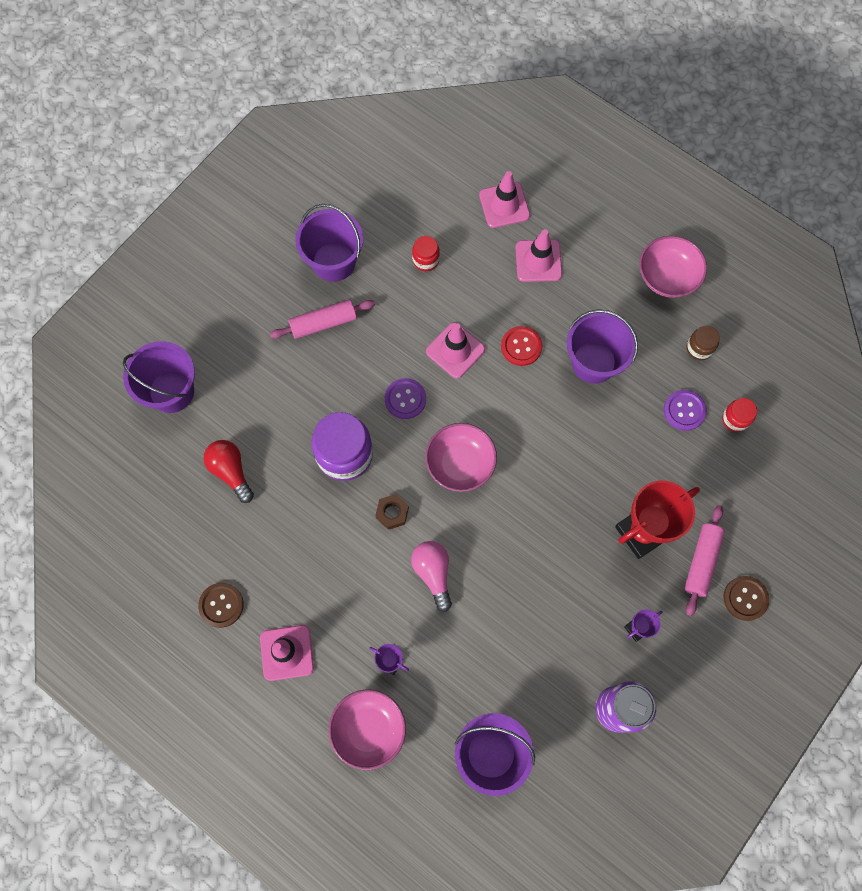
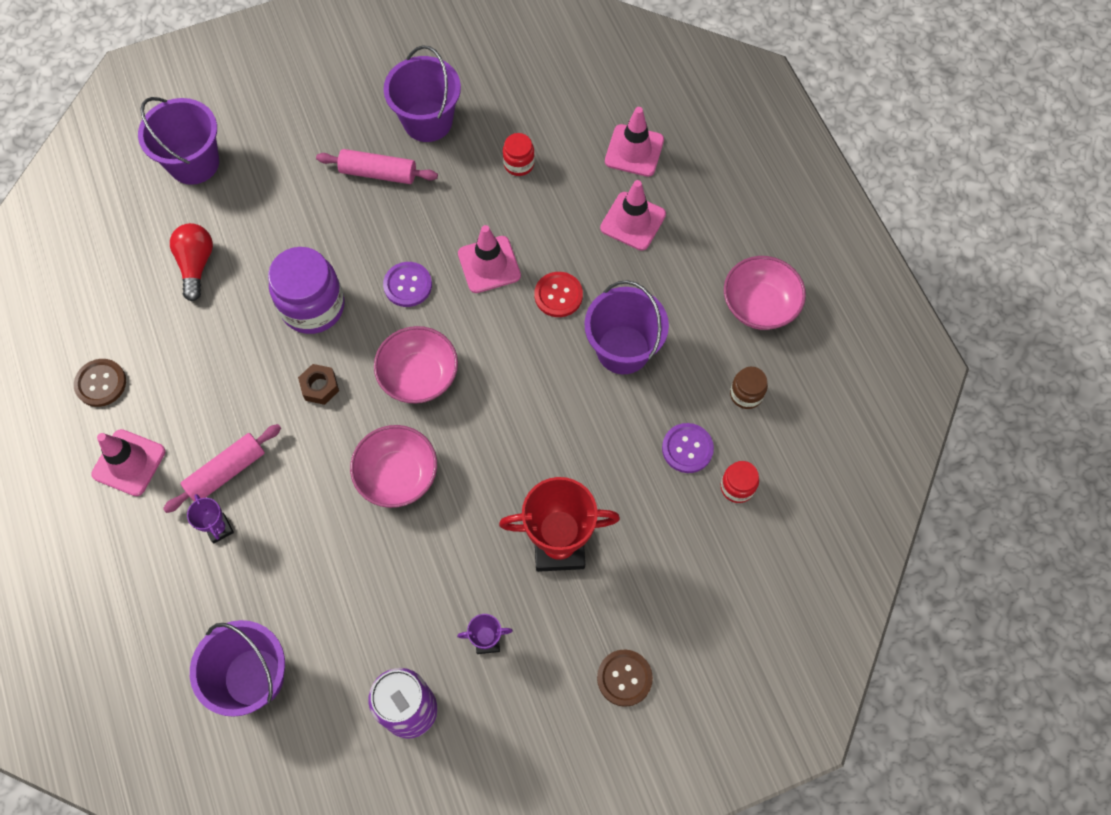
camera: 30 degrees right, 5 degrees down
pink bowl [329,690,406,770] -> pink bowl moved to [350,425,437,508]
pink light bulb [411,541,452,612] -> none
pink rolling pin [684,505,725,616] -> pink rolling pin moved to [163,424,281,513]

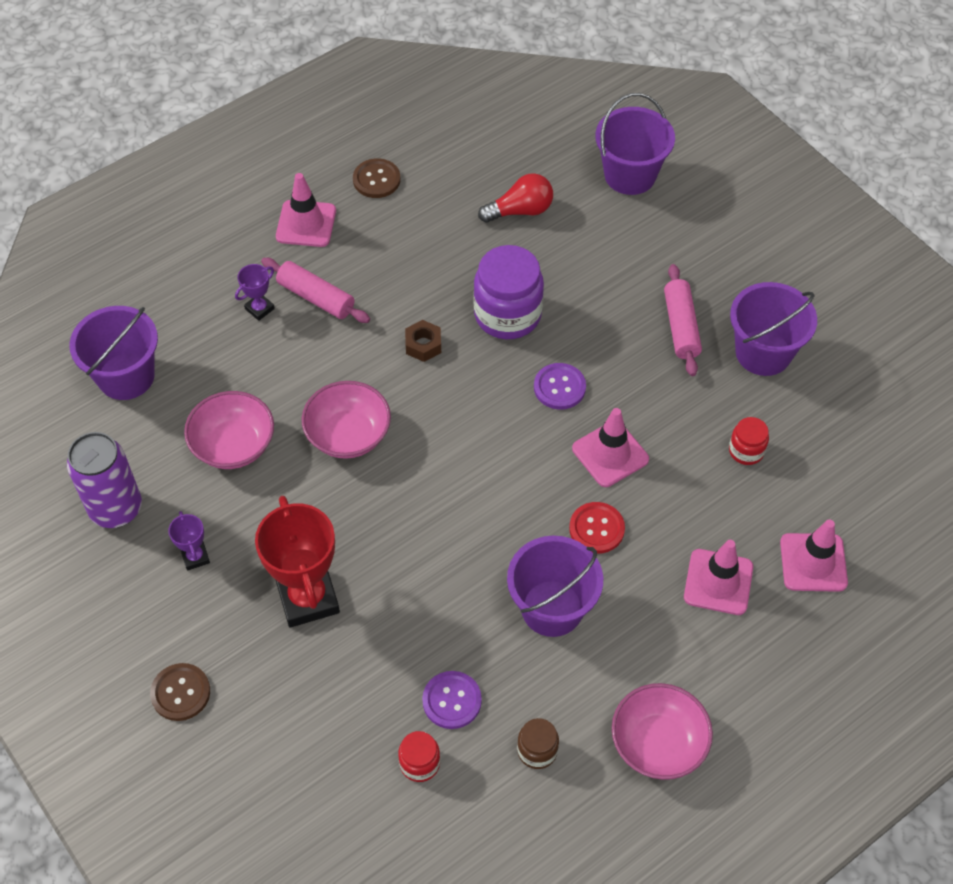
camera: 75 degrees right, 10 degrees down
pink bowl [374,326,458,403] -> pink bowl moved to [184,391,274,469]

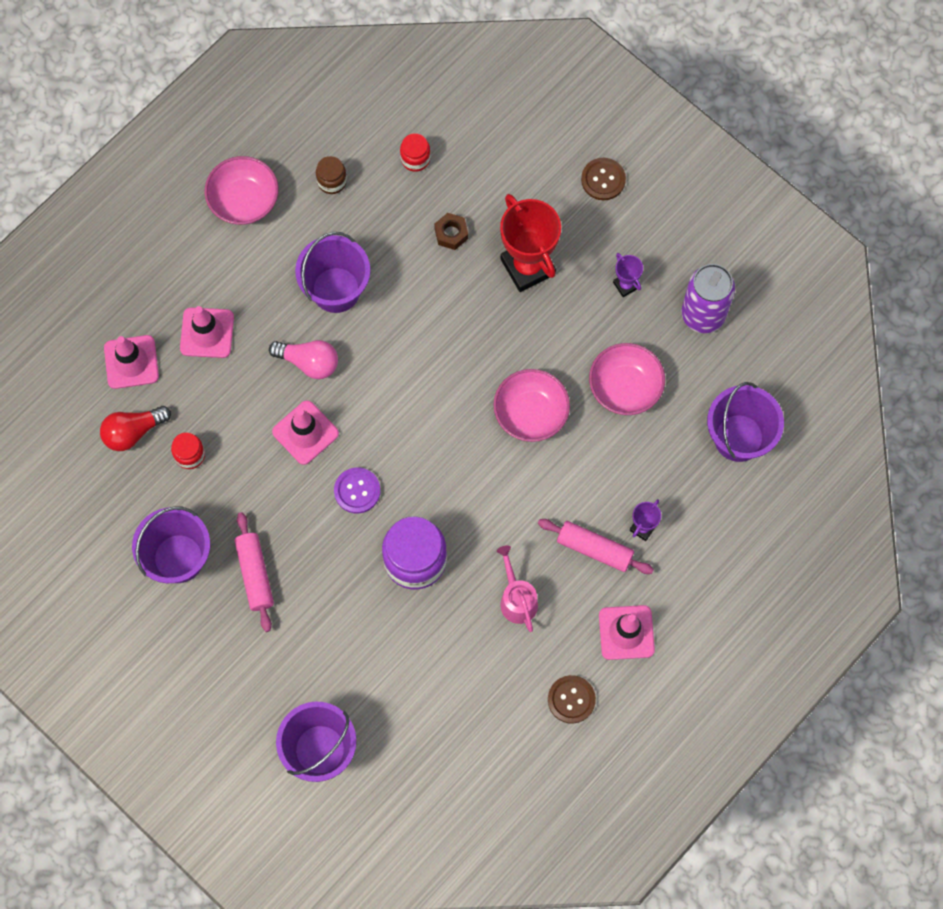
camera: 170 degrees right, 15 degrees up
brown nut [405,320,441,362] -> brown nut moved to [434,213,468,250]
purple button [422,671,482,729] -> none
red light bulb [478,173,553,223] -> red light bulb moved to [100,406,171,451]
red button [569,502,625,554] -> pink light bulb [269,340,338,379]
none -> pink watering can [497,546,538,632]

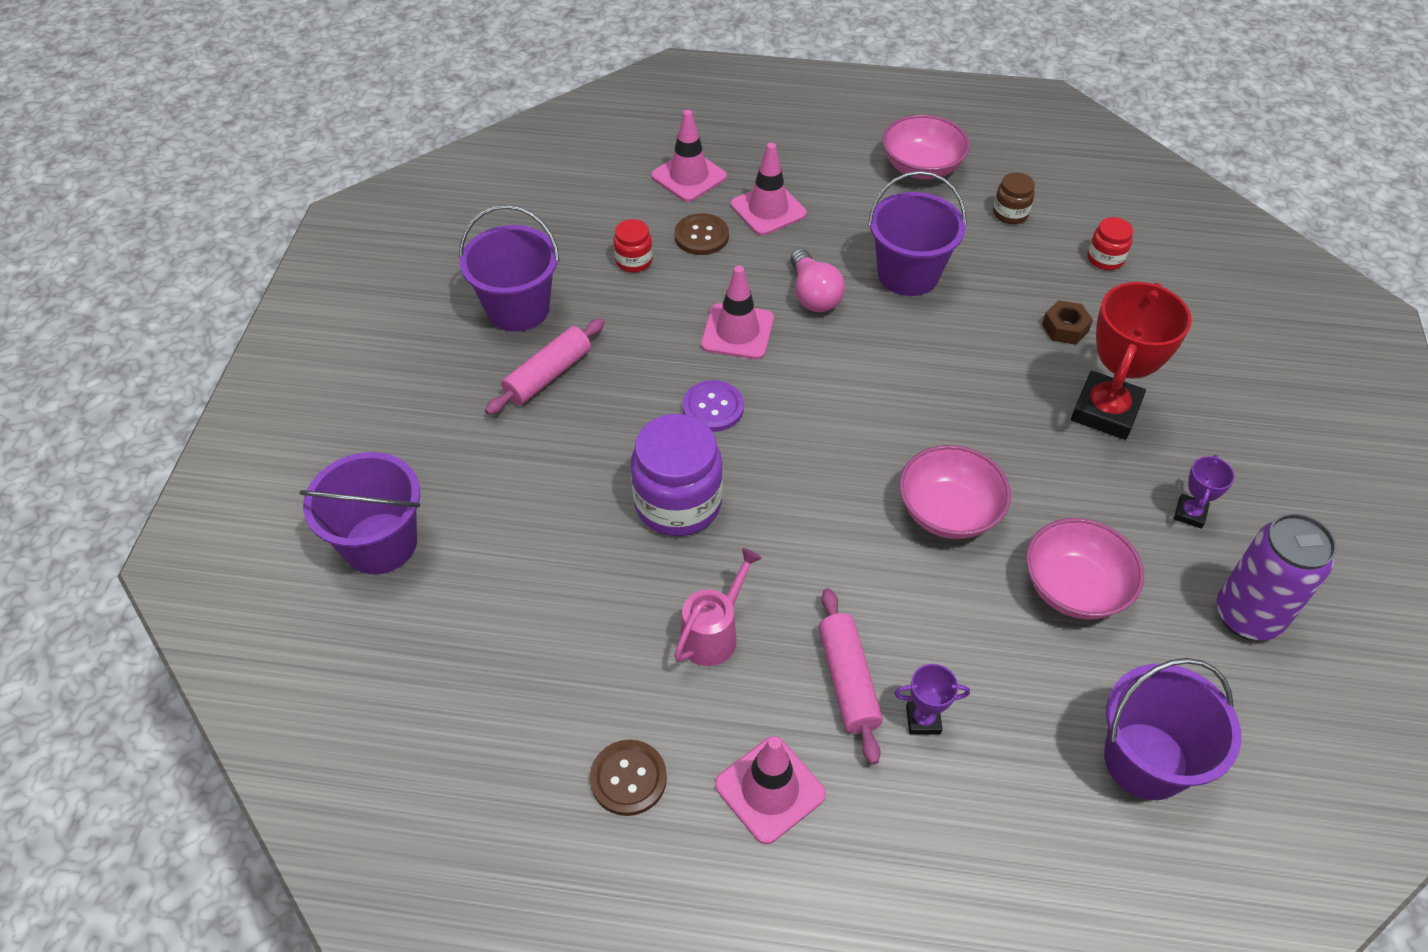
camera: 55 degrees right, 20 degrees down
red light bulb [100,406,171,451] -> none
brown button [581,158,626,200] -> brown button moved to [675,213,729,255]

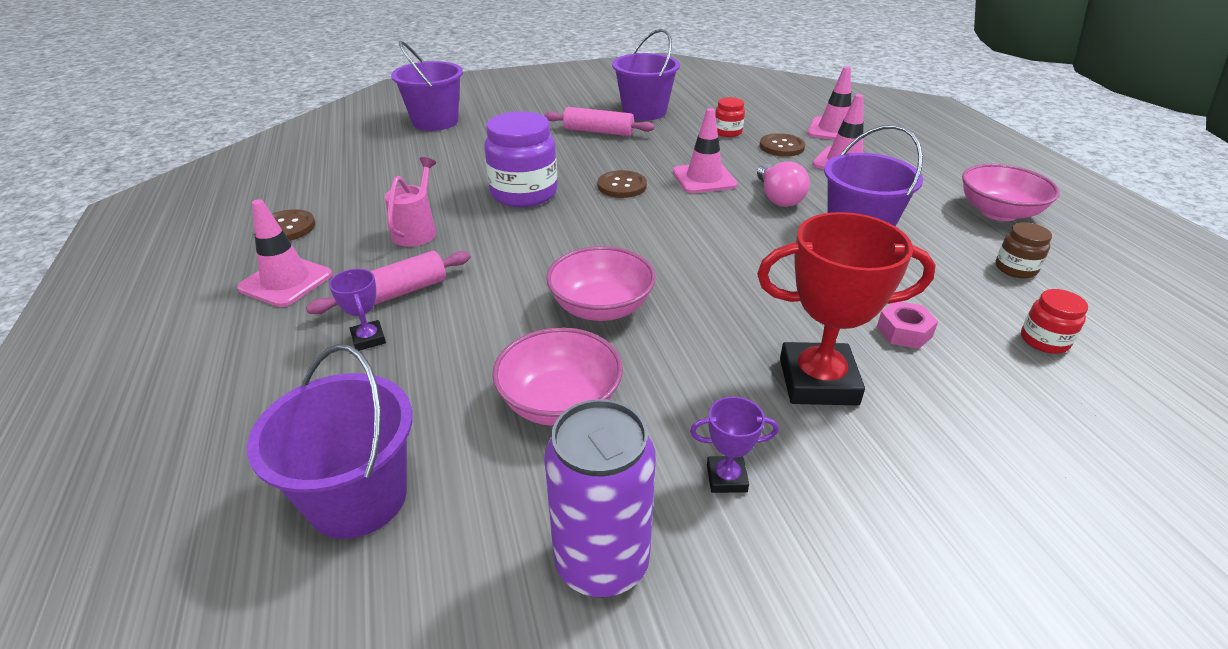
camera: 65 degrees right, 15 degrees down
pink watering can [674,548,762,666] -> pink watering can turned 90 degrees counterclockwise [385,157,436,247]
purple button [682,380,744,432] -> brown button [598,170,647,198]
pink light bulb [790,249,845,312] -> pink light bulb turned 60 degrees counterclockwise [757,161,810,207]
brown nut [1042,300,1093,344] -> pink nut [877,302,938,349]

